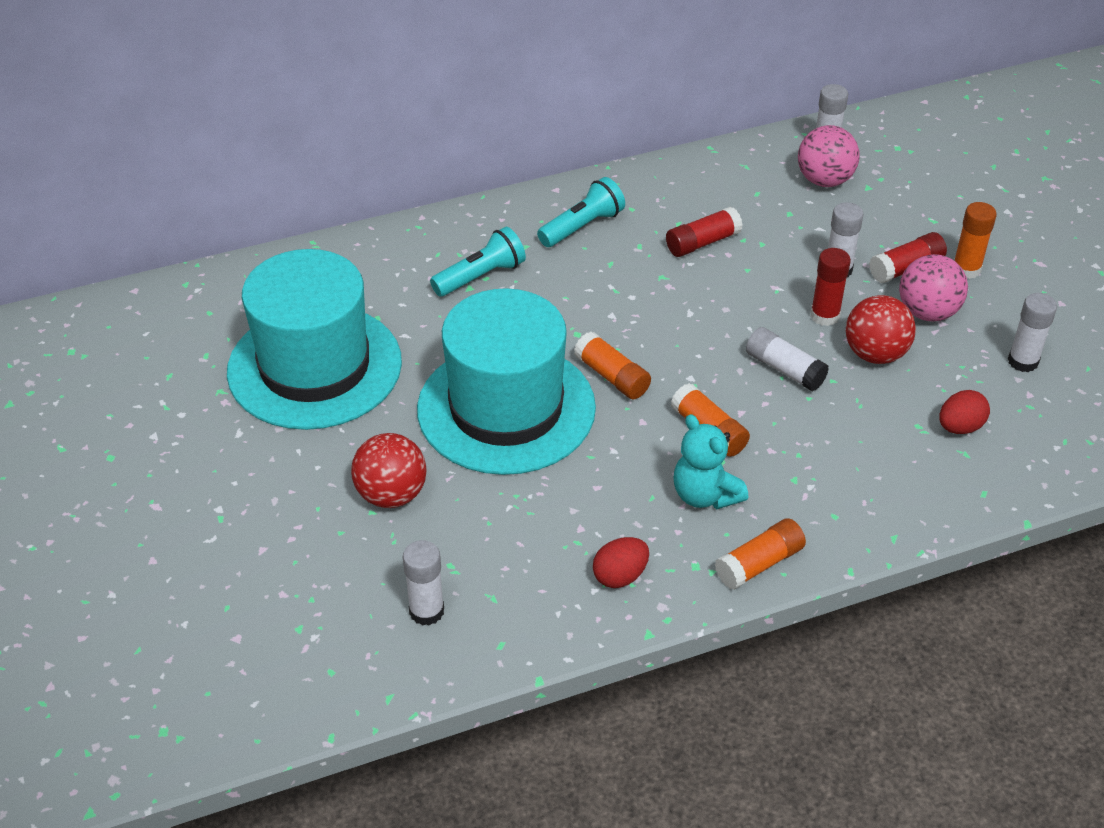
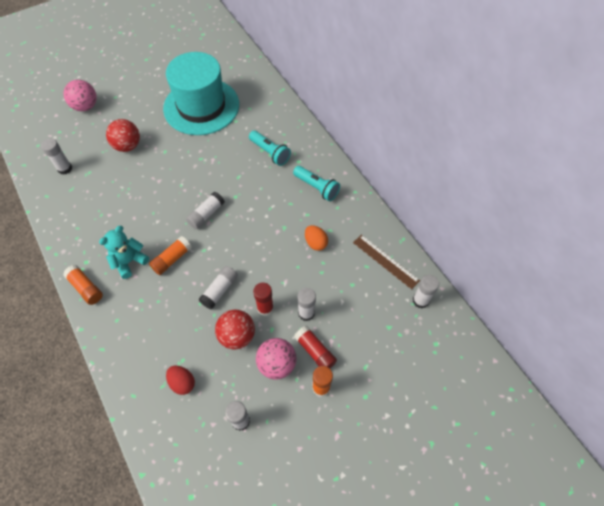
camera: 80 degrees right, 15 degrees up
turquoise hat [417,288,596,475] -> none
orange glue stick [574,332,651,399] -> white glue stick [186,192,225,229]
red egg [593,537,649,588] -> none
red glue stick [666,206,743,257] -> orange egg [305,225,328,251]
pink ball [798,125,859,187] -> pink ball moved to [64,80,97,111]
none -> brown ruler [353,235,420,289]

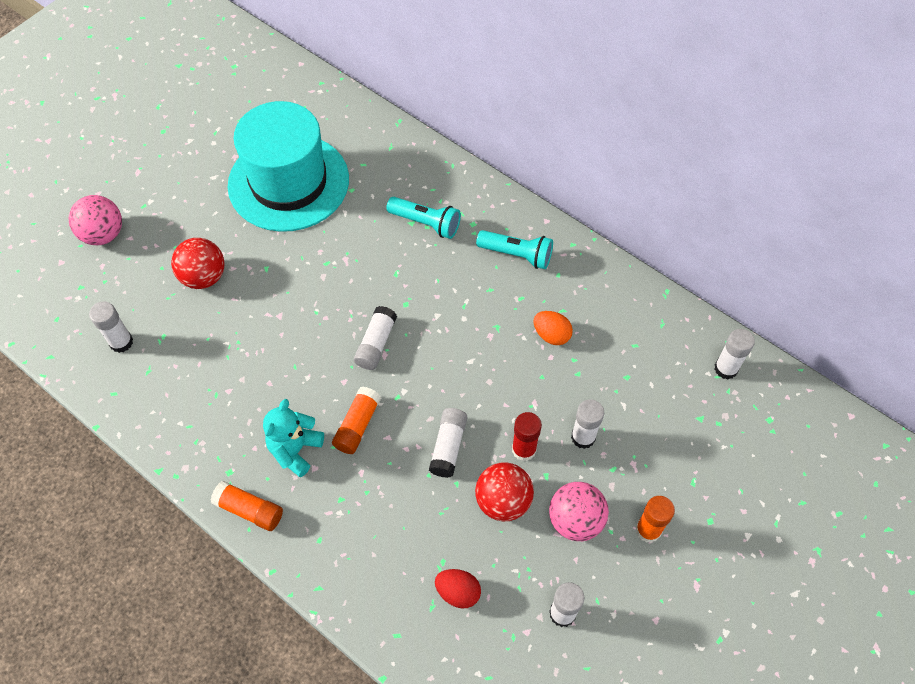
camera: 20 degrees left, 0 degrees up
red glue stick [294,326,337,368] -> none
brown ruler [353,235,420,289] -> none

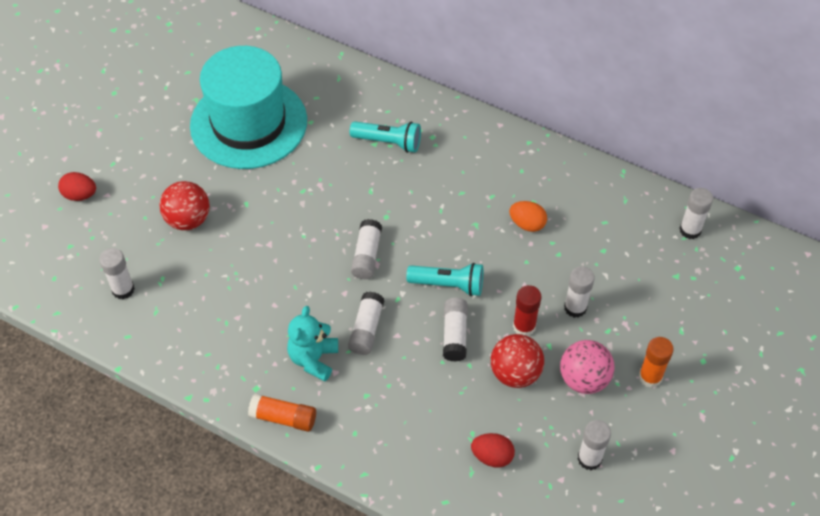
camera: 10 degrees left, 5 degrees down
pink ball [69,195,122,245] -> red egg [58,172,96,201]
orange glue stick [332,387,381,454] -> white glue stick [348,292,384,355]
turquoise flashlight [476,230,553,269] -> turquoise flashlight moved to [406,263,483,296]

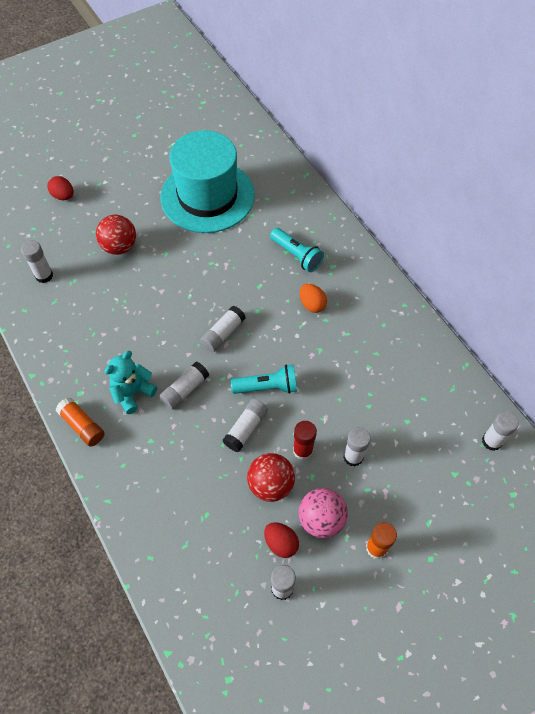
camera: 30 degrees right, 5 degrees up
turquoise flashlight [406,263,483,296] -> turquoise flashlight turned 45 degrees counterclockwise [231,365,297,394]
red egg [471,433,515,468] -> red egg moved to [264,522,299,558]
orange egg [509,201,547,232] -> orange egg moved to [300,284,327,313]

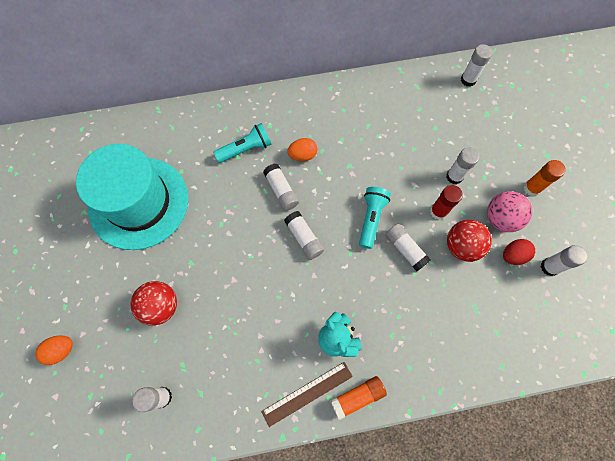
camera: 70 degrees left, 10 degrees up
red egg [47,176,74,200] -> orange egg [35,335,73,365]
white glue stick [159,362,209,410] -> white glue stick moved to [263,164,299,211]
none -> brown ruler [261,362,353,427]

